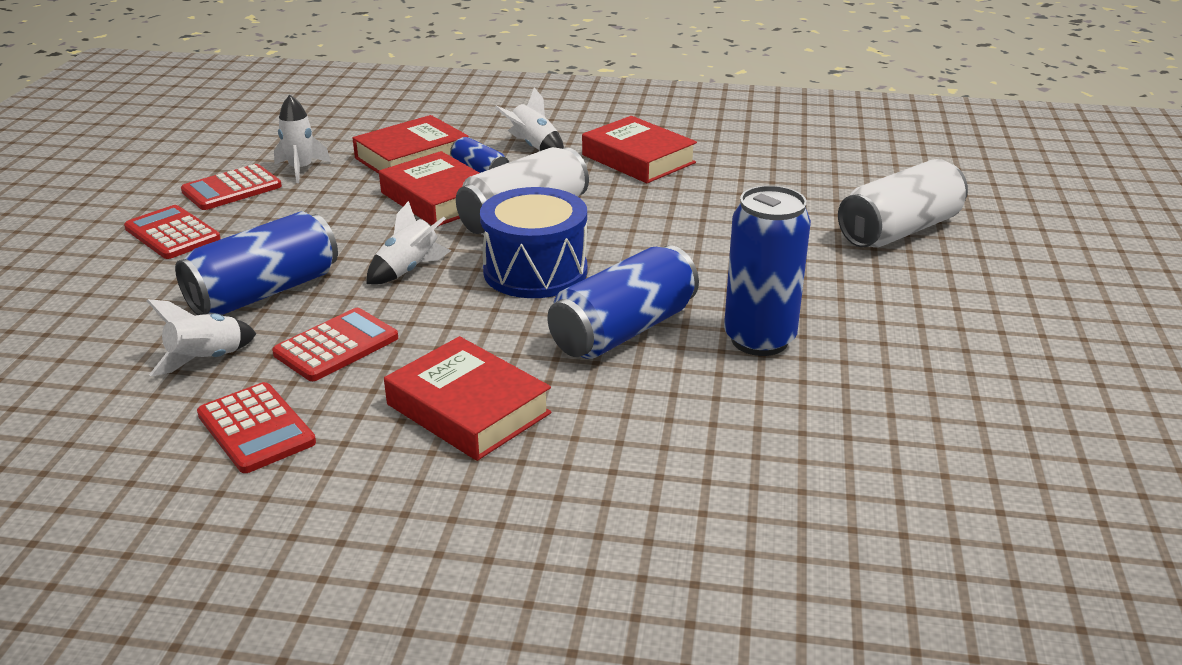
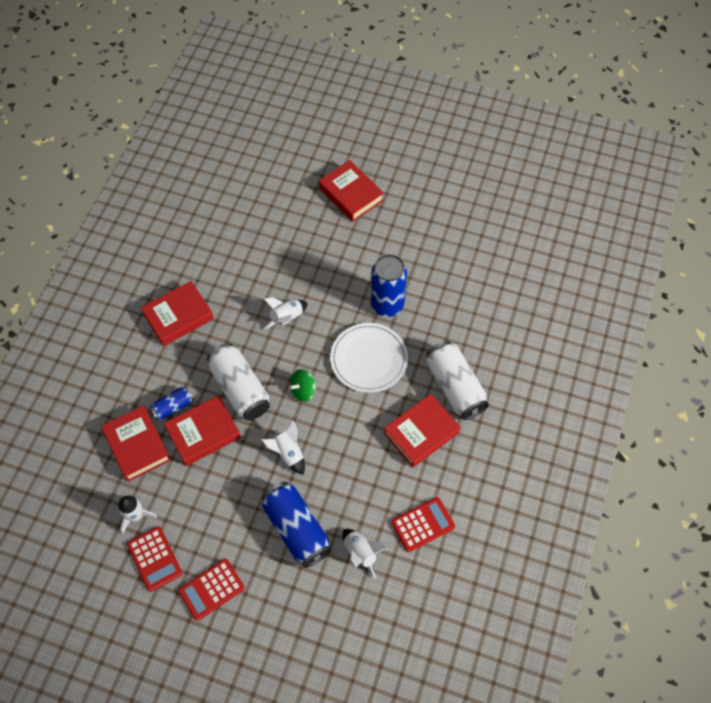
camera: 80 degrees left, 30 degrees up
red calculator [272,308,398,381] -> none
blue drum [480,187,587,298] -> green spinning top [289,369,316,402]
white rocket [495,87,564,151] -> white rocket moved to [264,297,308,329]
blue can [547,245,699,359] -> white plate [330,323,408,393]
white can [838,159,968,247] -> white can moved to [426,341,489,420]
none -> red book [319,160,384,222]

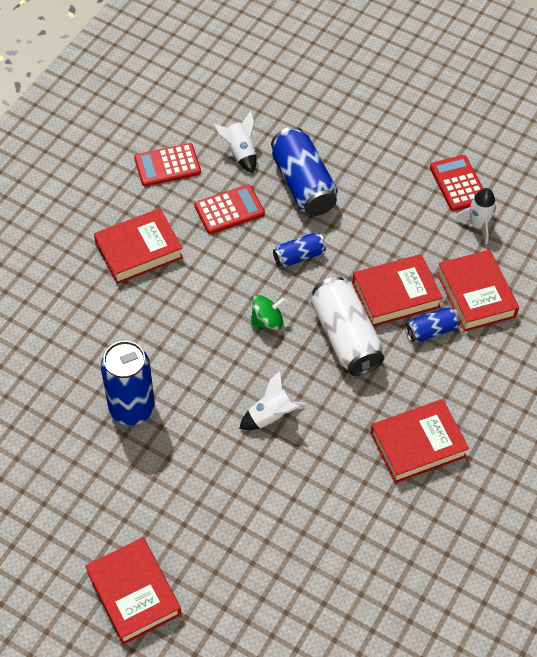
camera: 170 degrees left, 5 degrees down
red calculator [178,559,245,621] -> red calculator moved to [194,185,265,234]
white rocket [261,421,305,475] -> blue can [273,233,326,268]
white plate [330,323,408,393] -> none
white can [426,341,489,420] -> none

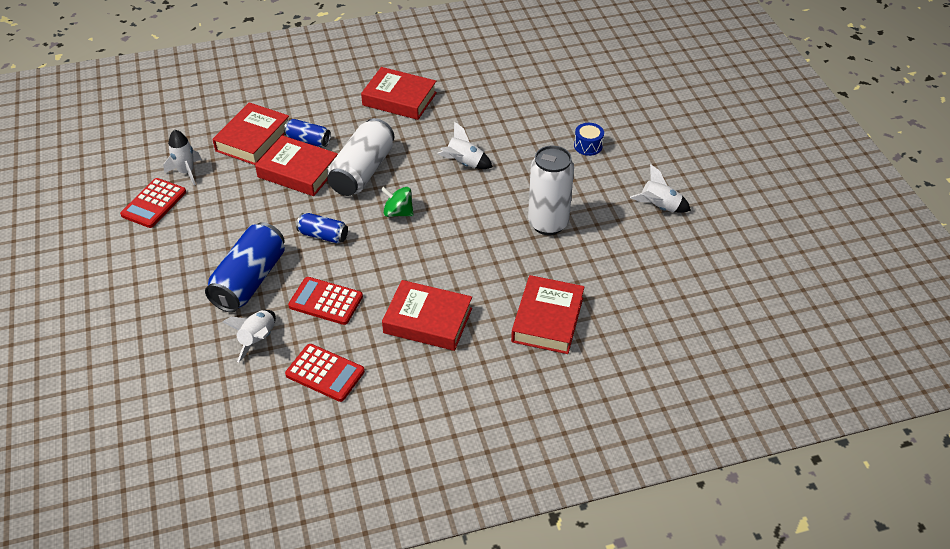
camera: 135 degrees left, 10 degrees down
red book [85,537,181,645] -> red book moved to [511,275,585,354]
blue can [101,341,155,425] -> white can [528,146,574,235]
none -> blue drum [574,123,604,156]
none -> white rocket [630,164,691,213]

